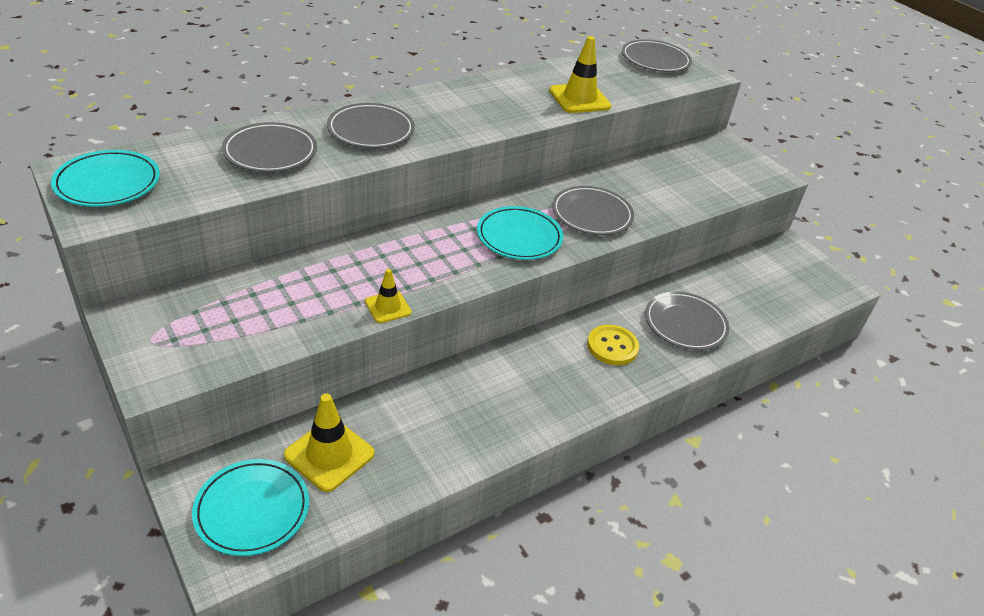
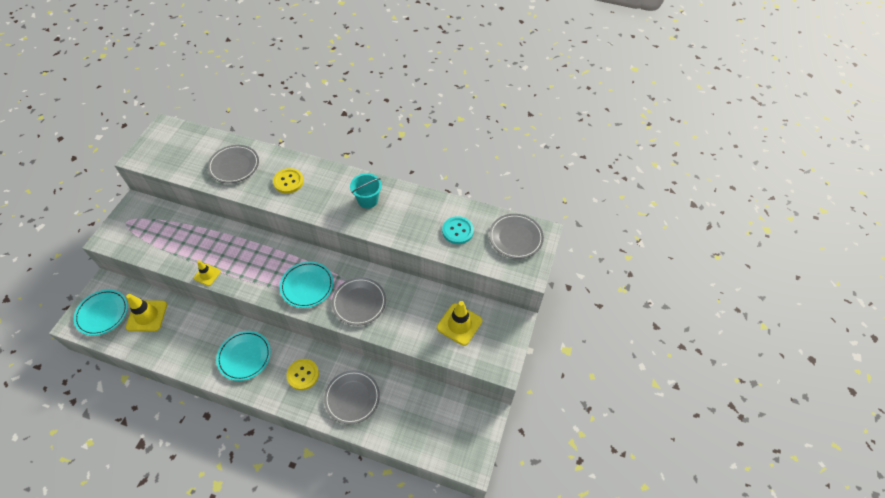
camera: 55 degrees right, 15 degrees up
turquoise plate [51,150,160,207] -> turquoise plate moved to [216,331,271,381]
grey plate [327,103,415,148] -> yellow button [273,168,304,194]
yellow traffic cone [549,36,611,113] -> yellow traffic cone moved to [437,301,482,346]
none -> turquoise bucket [350,173,382,208]
none -> turquoise button [442,216,474,244]

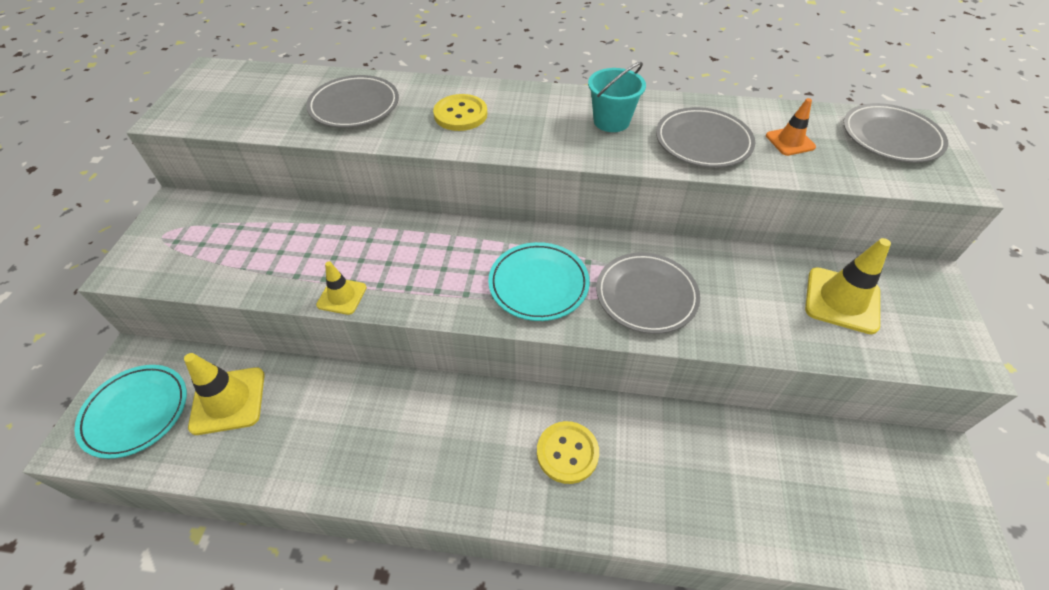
camera: 10 degrees left, 5 degrees down
turquoise plate [216,331,271,381] -> none
grey plate [324,370,380,424] -> grey plate moved to [656,107,755,168]
turquoise button [442,216,474,244] -> orange traffic cone [766,98,816,156]

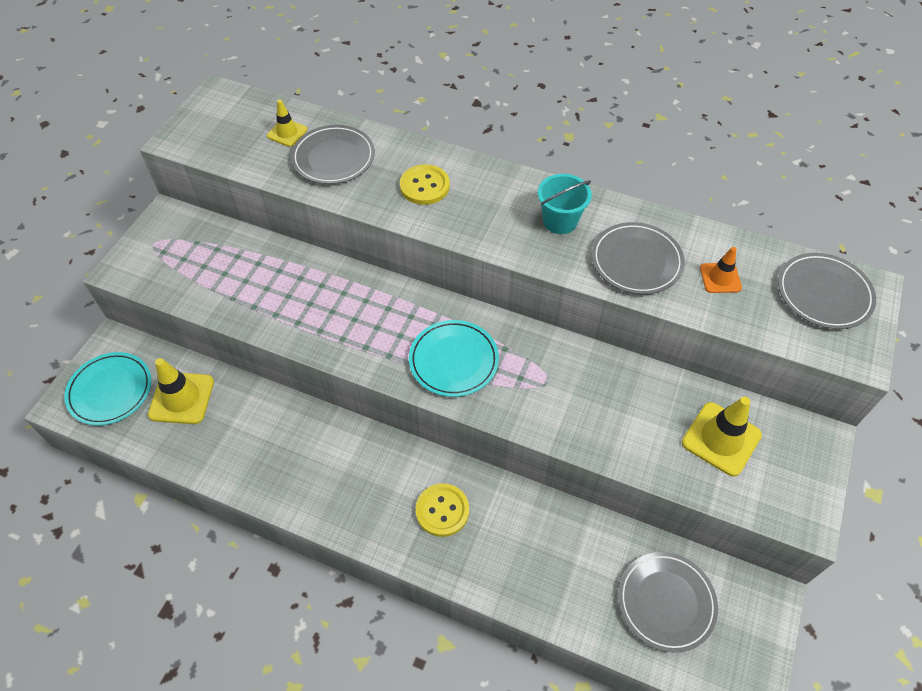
camera: 15 degrees right, 5 degrees up
yellow traffic cone [316,261,367,315] -> yellow traffic cone moved to [267,100,307,147]
grey plate [596,253,700,334] -> grey plate moved to [618,552,718,653]

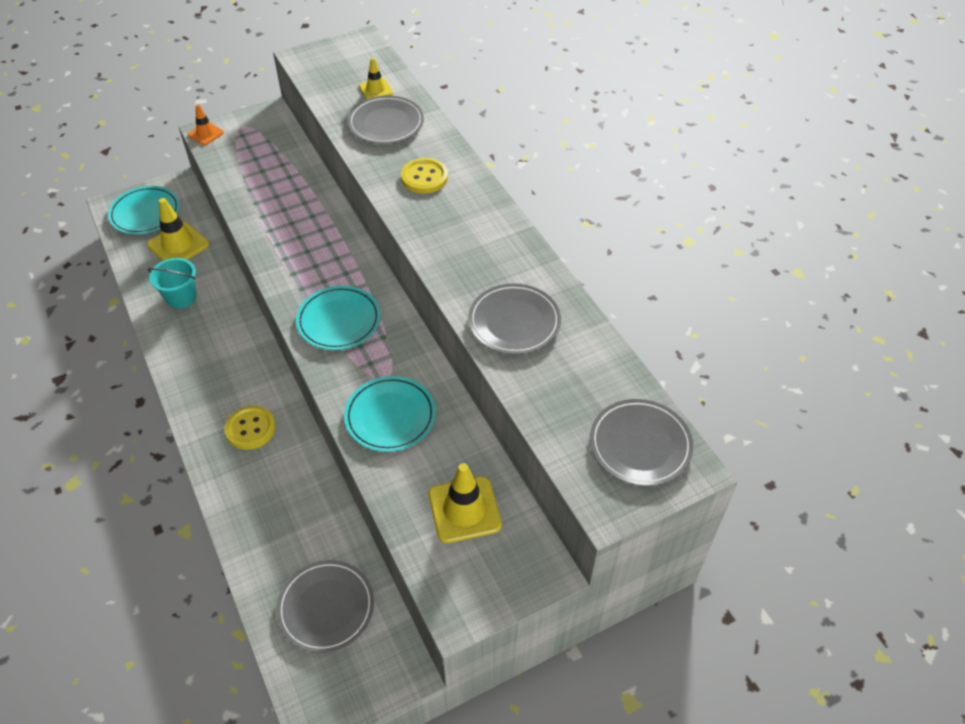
camera: 40 degrees right, 5 degrees down
turquoise bucket [538,174,592,234] -> turquoise bucket moved to [148,258,196,309]
orange traffic cone [700,247,742,293] -> orange traffic cone moved to [188,104,224,145]
none -> turquoise plate [344,376,436,452]

